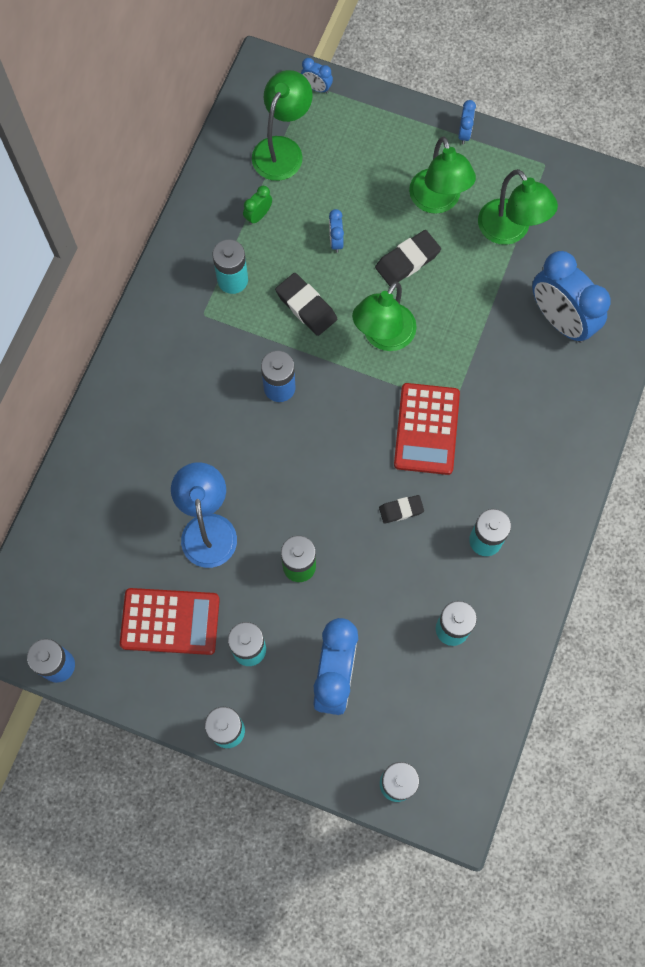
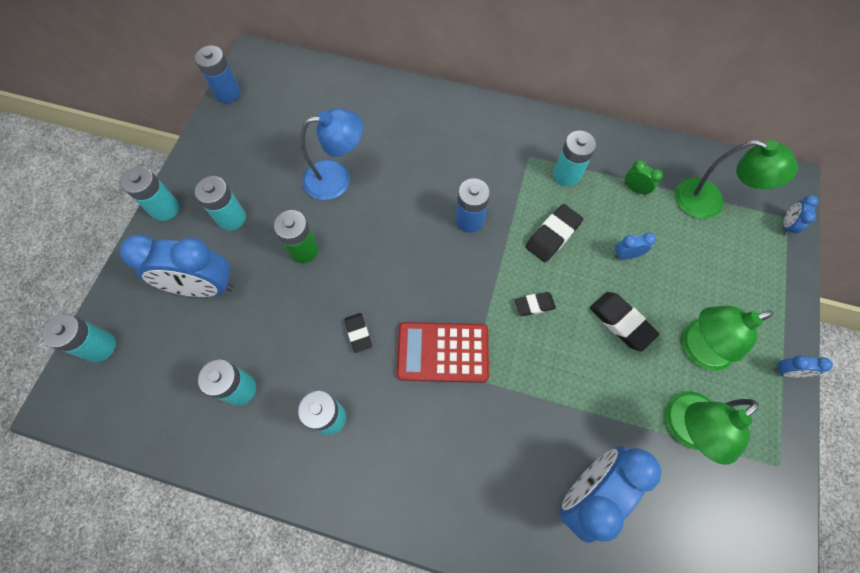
camera: 85 degrees right, 5 degrees down
red calculator [120,588,220,655] -> none
green lamp [352,282,417,351] -> black eraser [515,292,556,316]

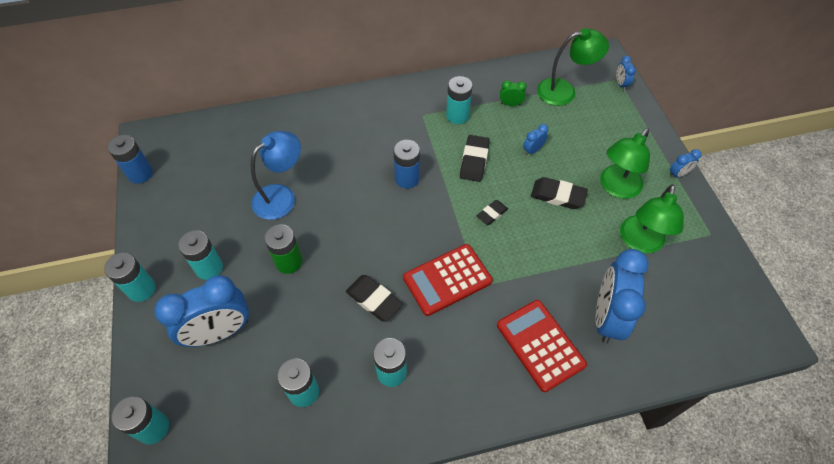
camera: 30 degrees left, 10 degrees down
black eraser [345,313,372,353] -> black eraser [346,275,403,322], size x1.59
none -> red calculator [497,300,587,392]

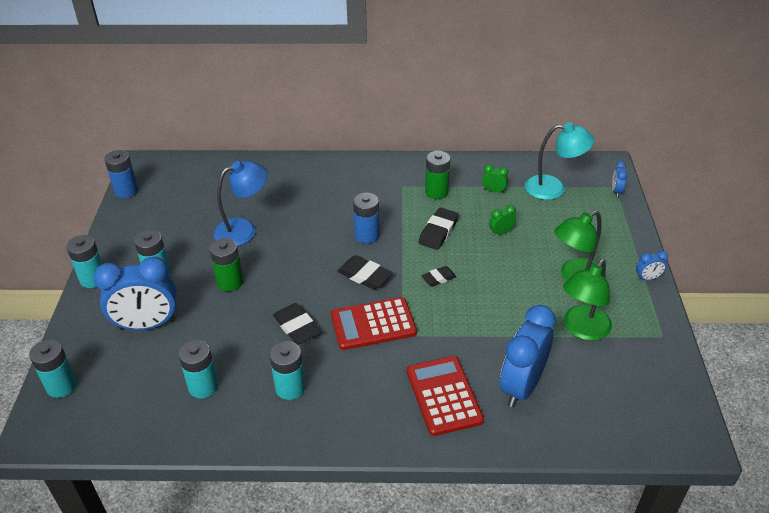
camera: 15 degrees right, 15 degrees down
turquoise battery [446,76,473,124] -> green battery [425,151,450,199]
blue clock [523,124,548,156] -> green clock [489,205,516,236]
black eraser [531,177,588,209] -> black eraser moved to [337,255,393,290]
green lamp [537,28,609,106] -> turquoise lamp [525,122,594,200]

